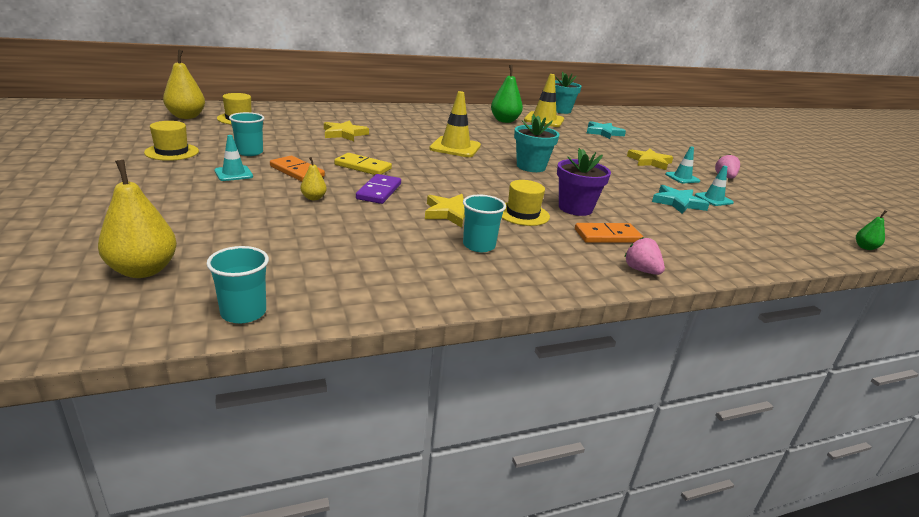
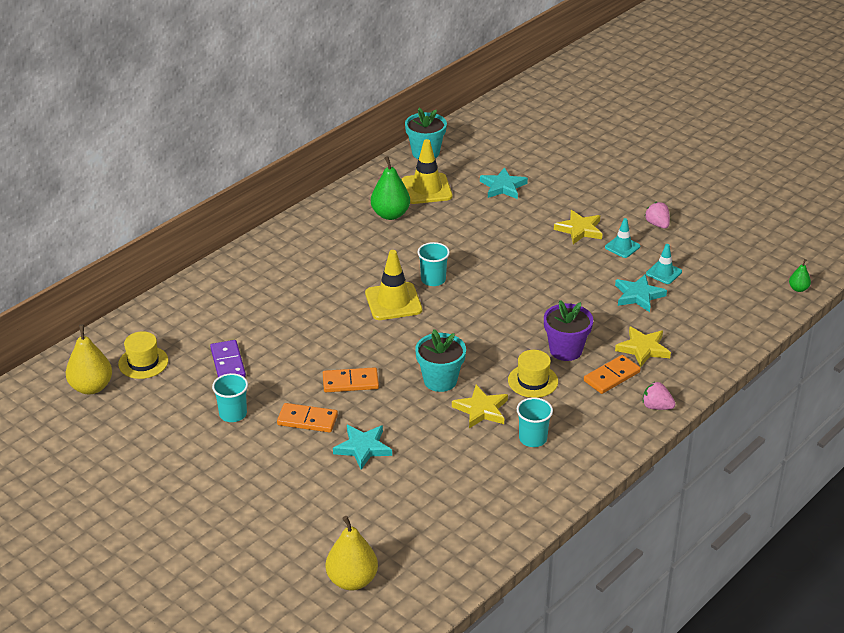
camera: 25 degrees left, 10 degrees up
yellow hat [144,121,199,161] -> none
turquoise cup [207,246,269,323] -> turquoise cup moved to [418,242,450,286]
turquoise traffic cone [215,135,253,181] -> none
yellow pear [301,157,327,200] -> turquoise star [333,425,392,470]
yellow star [324,120,369,141] -> yellow star moved to [615,326,671,368]
yellow domino [334,153,392,175] -> orange domino [323,367,379,392]
purple domino [356,174,401,204] -> purple domino moved to [210,340,246,377]
turquoise flower pot [514,114,560,172] -> turquoise flower pot moved to [415,329,466,392]

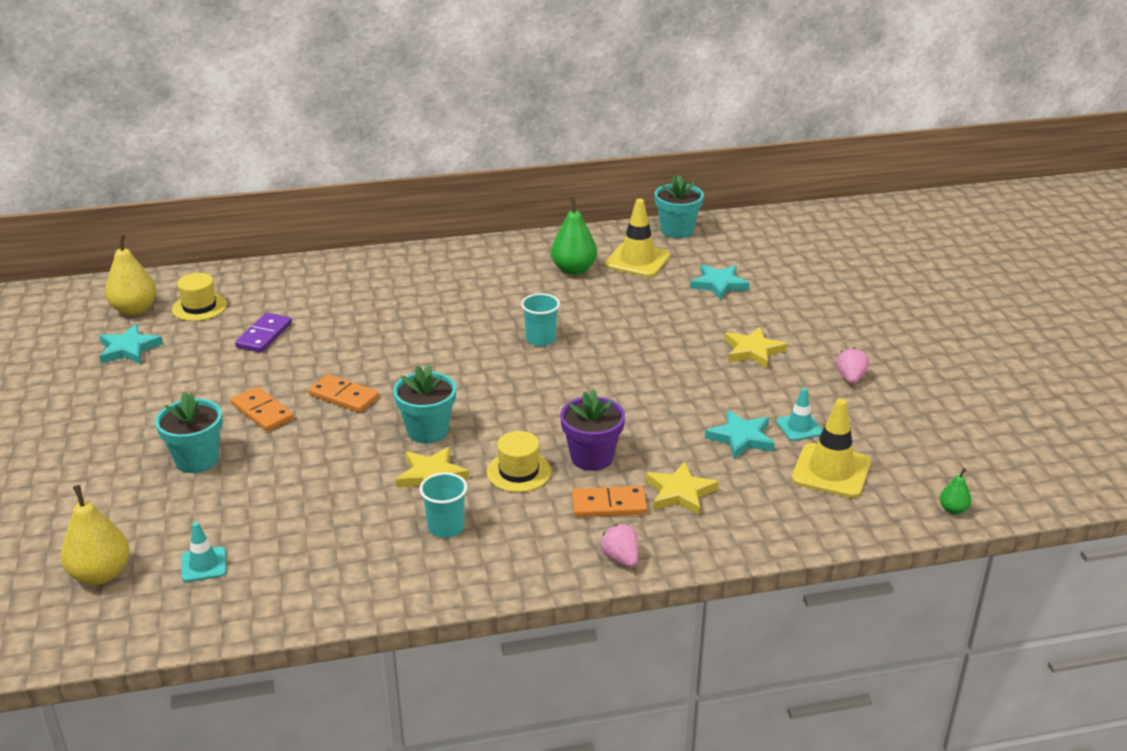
camera: 35 degrees right, 5 degrees down
turquoise cup [212,373,248,422] -> none
turquoise star [333,425,392,470] -> turquoise star moved to [99,324,163,364]
yellow traffic cone [365,250,422,320] -> yellow traffic cone moved to [792,399,871,498]
turquoise traffic cone [605,218,640,258] -> turquoise traffic cone moved to [181,522,227,582]
none -> turquoise flower pot [155,392,223,473]

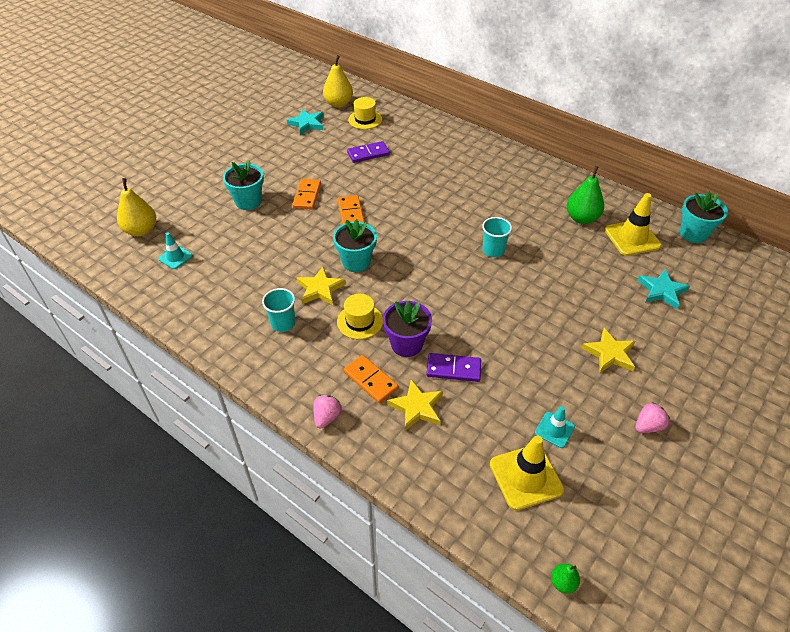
camera: 50 degrees right, 15 degrees up
turquoise star [705,410,775,459] -> none
none -> purple domino [426,353,481,382]

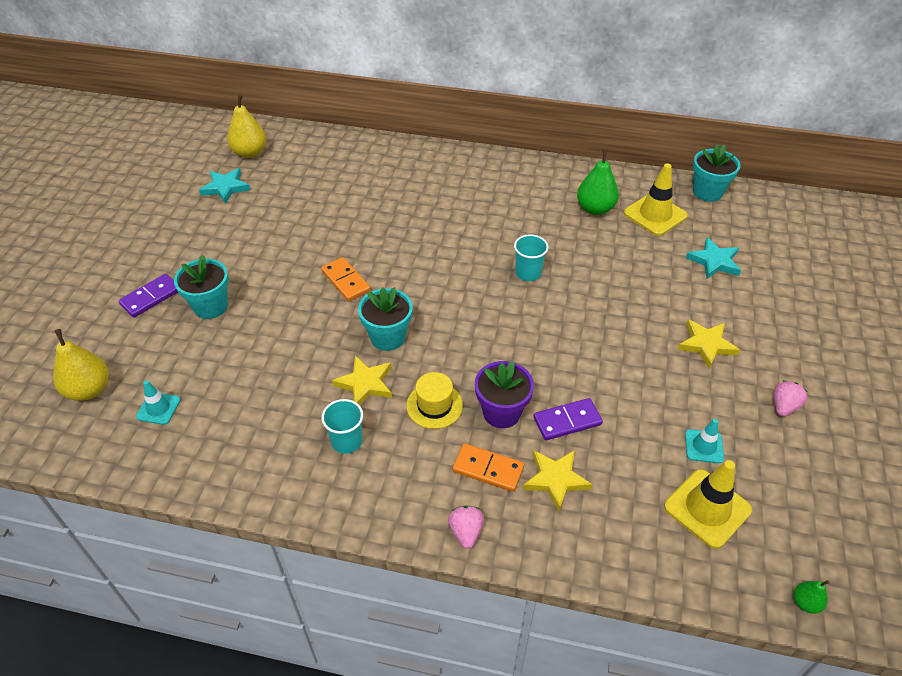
camera: 25 degrees left, 0 degrees up
orange domino [292,179,321,210] -> none
purple domino [347,141,390,163] -> purple domino moved to [119,274,178,318]
yellow hat [348,97,382,129] -> none

